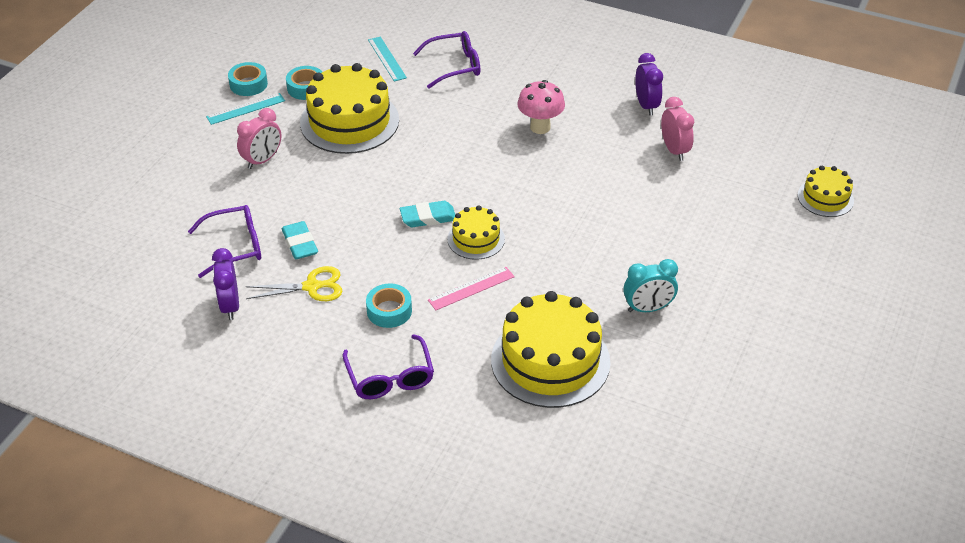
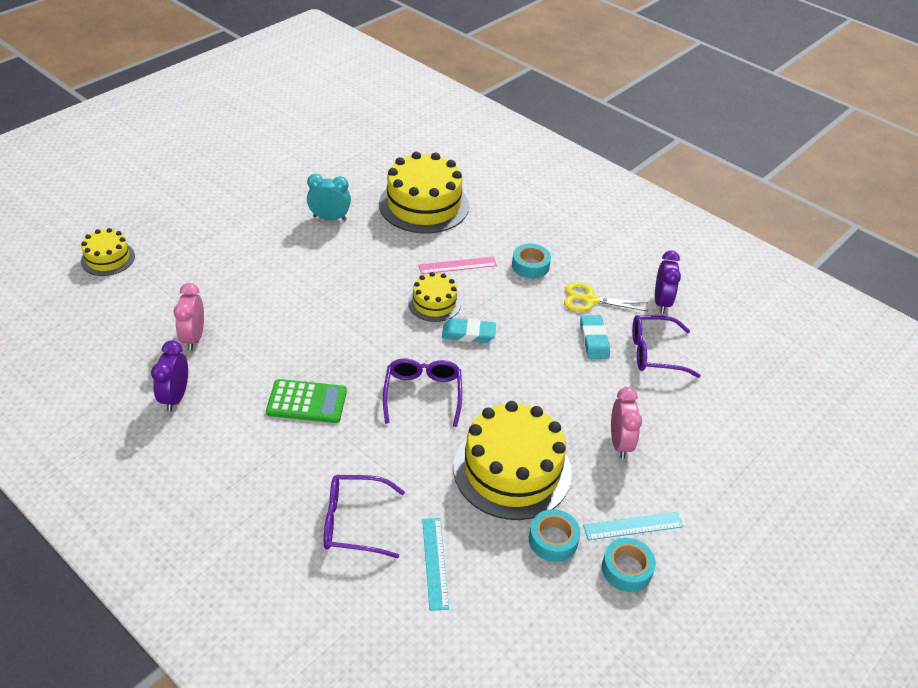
camera: 165 degrees left, 0 degrees up
pink clock [237,108,282,169] -> pink clock turned 120 degrees clockwise [611,387,642,459]
purple glasses [343,334,434,399] -> purple glasses moved to [383,358,462,427]
pink mushroom [517,80,565,134] -> green calculator [266,379,347,423]

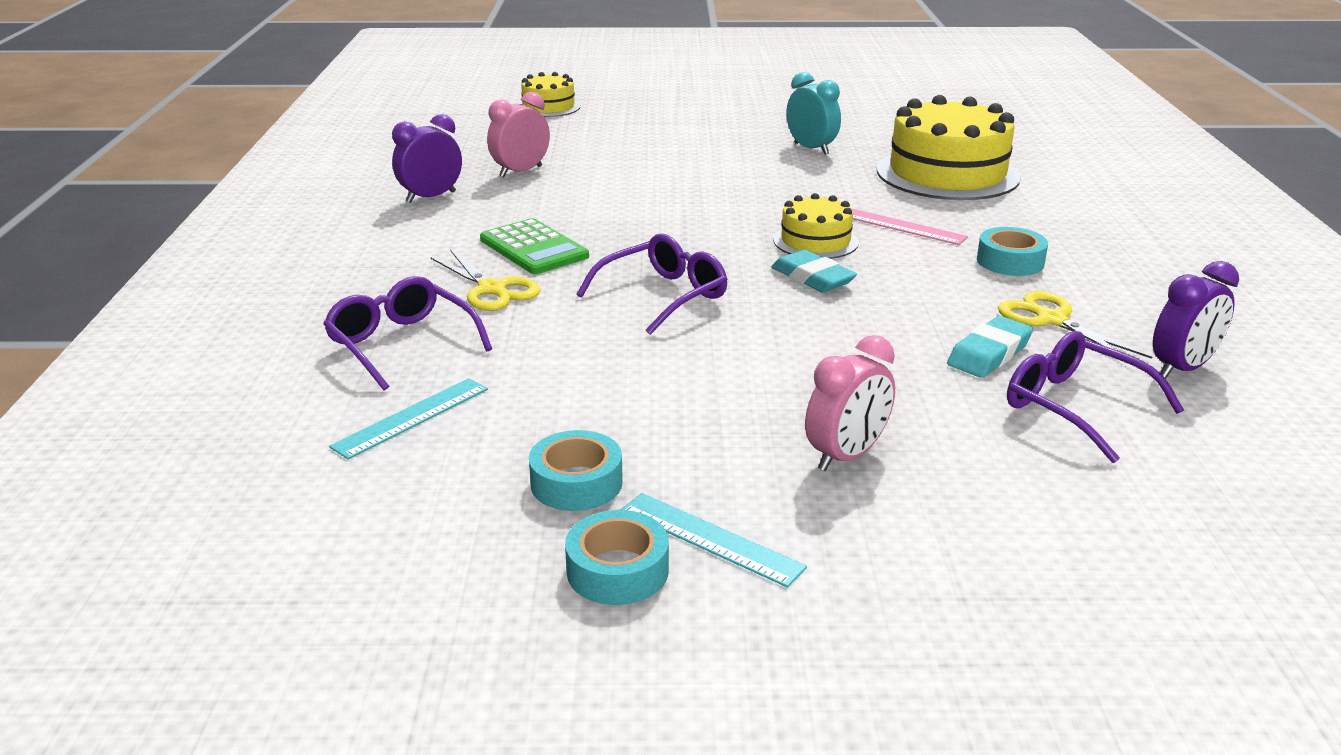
camera: 50 degrees right, 15 degrees down
yellow cake [453,401,572,520] -> none
none -> yellow scissors [431,250,541,311]

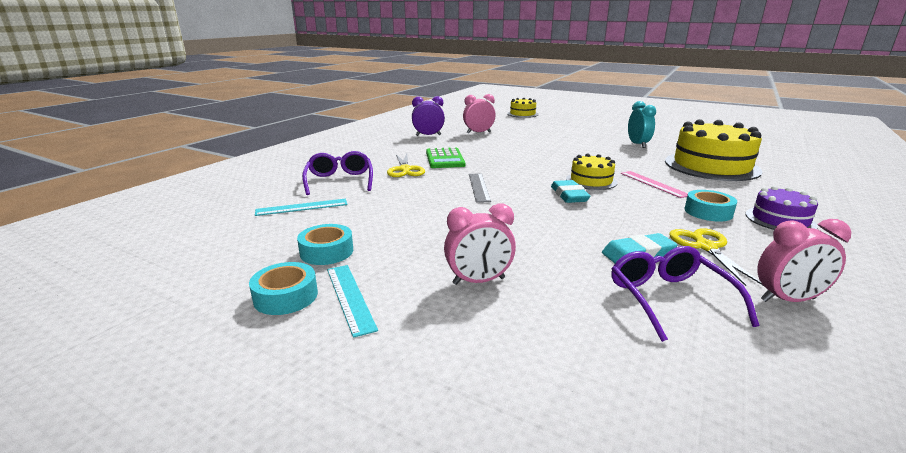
camera: 30 degrees right, 5 degrees down
purple glasses [577,234,728,335] -> grey ruler [469,174,491,203]
purple clock [1153,261,1239,379] -> pink clock [757,219,851,302]
none -> purple cake [745,186,818,230]

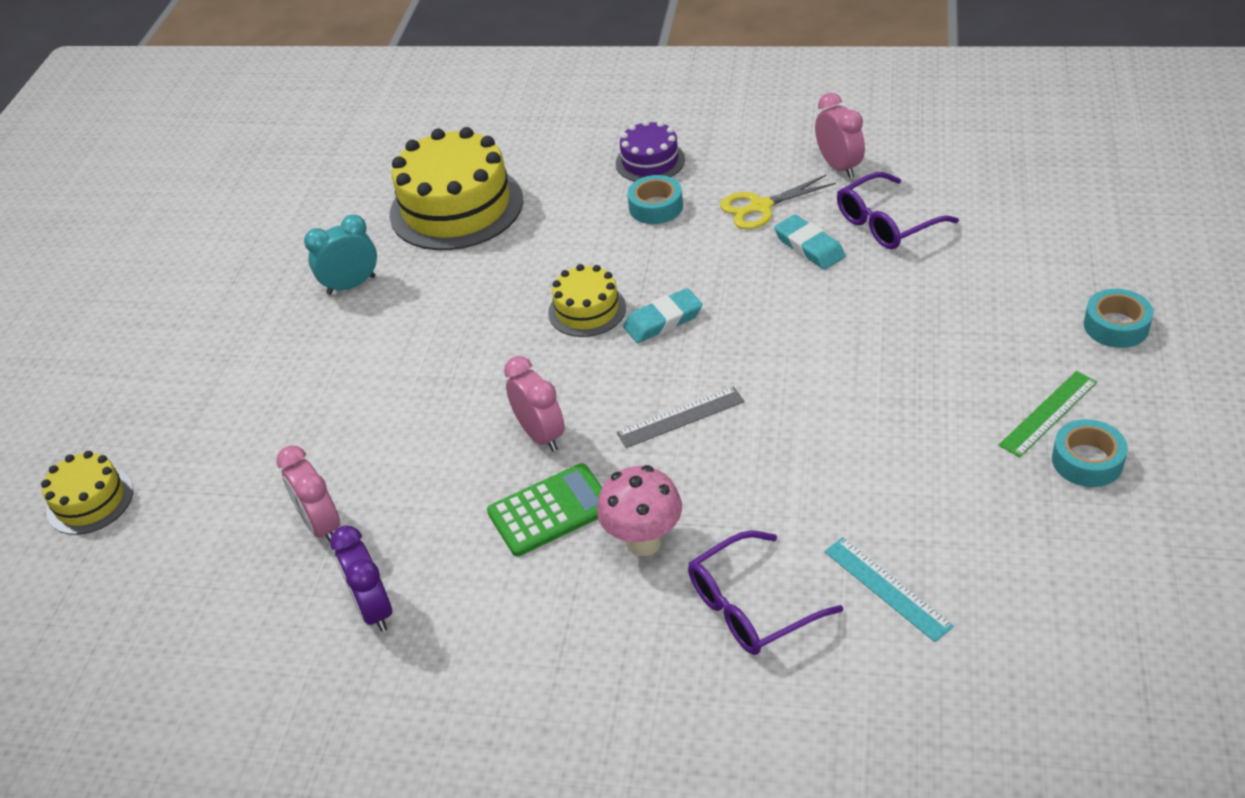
camera: 105 degrees left, 20 degrees up
turquoise tape [297,224,353,265] -> turquoise tape moved to [1084,289,1153,348]
turquoise ruler [327,265,378,338] -> green ruler [999,371,1097,457]
yellow scissors [387,154,425,177] -> pink mushroom [597,465,682,556]
pink clock [444,203,516,285] -> pink clock moved to [504,356,565,452]
pink ruler [621,171,688,198] -> none

